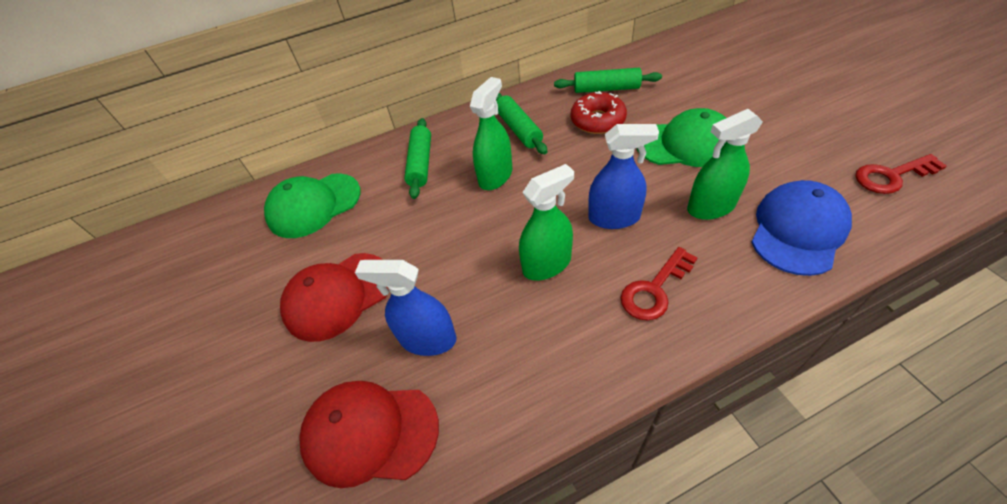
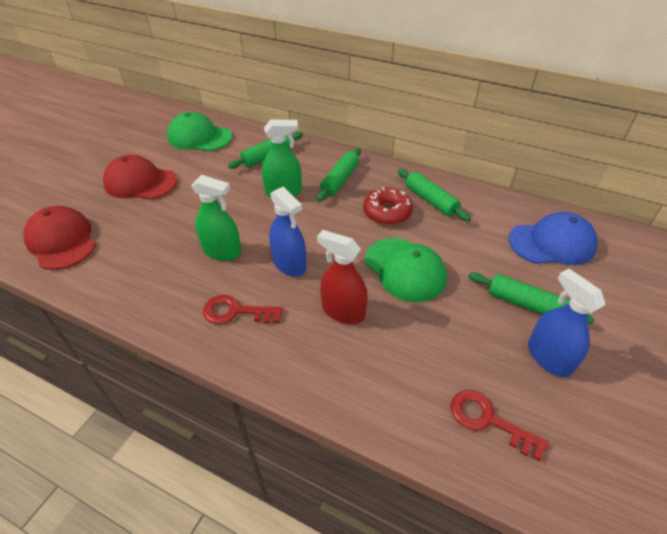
camera: 45 degrees right, 5 degrees down
blue spray bottle [355,260,457,356] -> blue spray bottle moved to [528,269,606,377]
green spray bottle [687,109,763,220] -> red spray bottle [317,230,368,324]
blue cap [751,180,852,276] -> blue cap moved to [509,212,598,265]
none -> green rolling pin [468,272,594,324]

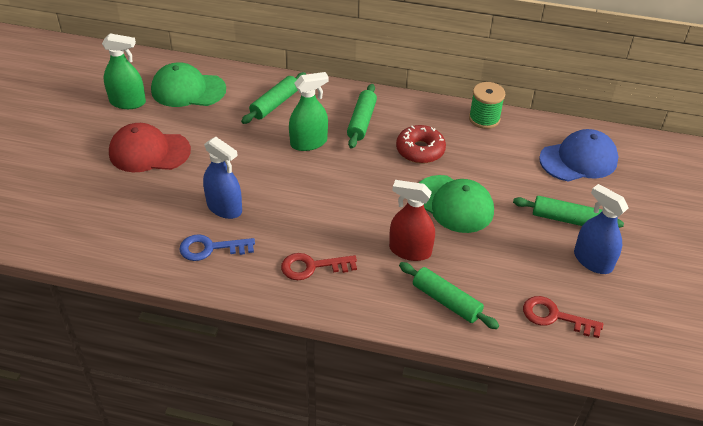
camera: 15 degrees left, 0 degrees up
red cap [23,206,96,270] -> none
green spray bottle [191,175,242,261] -> green spray bottle moved to [102,33,146,109]
blue spray bottle [269,187,306,277] -> blue spray bottle moved to [203,137,242,219]
green rolling pin [398,169,471,222] -> green rolling pin moved to [399,262,499,329]
none -> blue key [179,234,255,261]
none -> green spool [469,82,505,129]

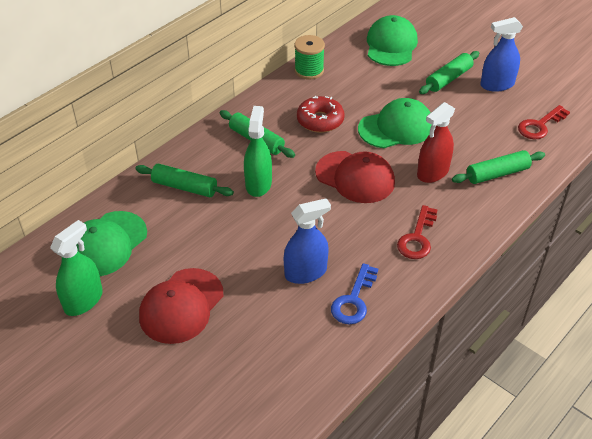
camera: 60 degrees left, 0 degrees up
green rolling pin [241,72,306,124] -> green rolling pin turned 45 degrees counterclockwise [135,164,234,197]
blue cap [539,129,618,181] -> green cap [367,15,418,66]
none -> red cap [315,151,395,203]

